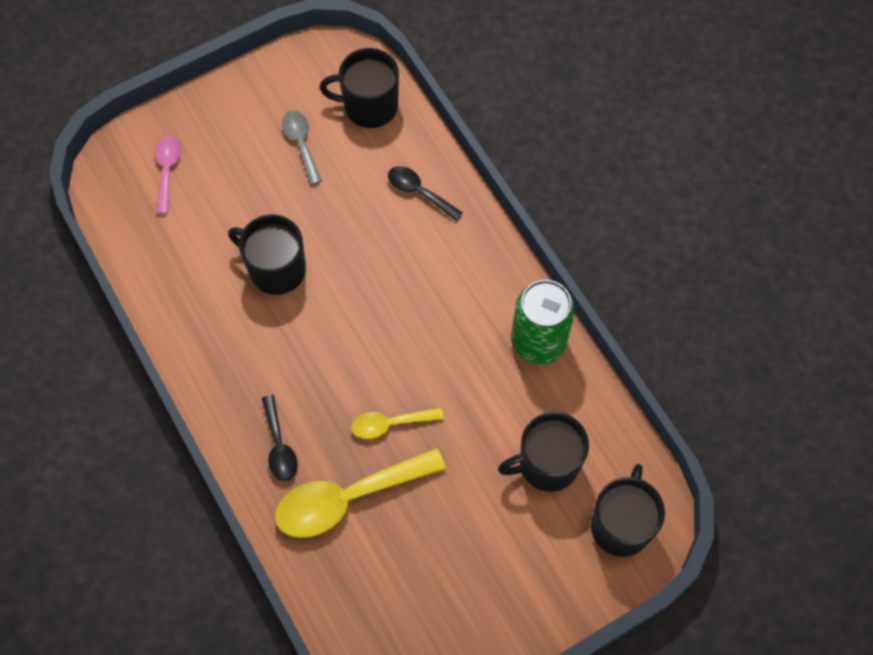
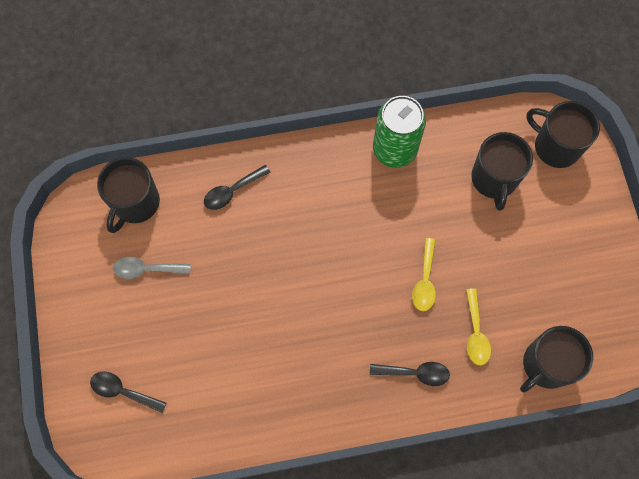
camera: 70 degrees left, 5 degrees up
pink spoon [155,135,181,214] -> black spoon [90,372,167,413]
black mug [228,214,306,295] -> black mug moved to [520,326,593,393]
yellow spoon [275,448,446,538] -> yellow spoon [466,288,491,365], size x0.53

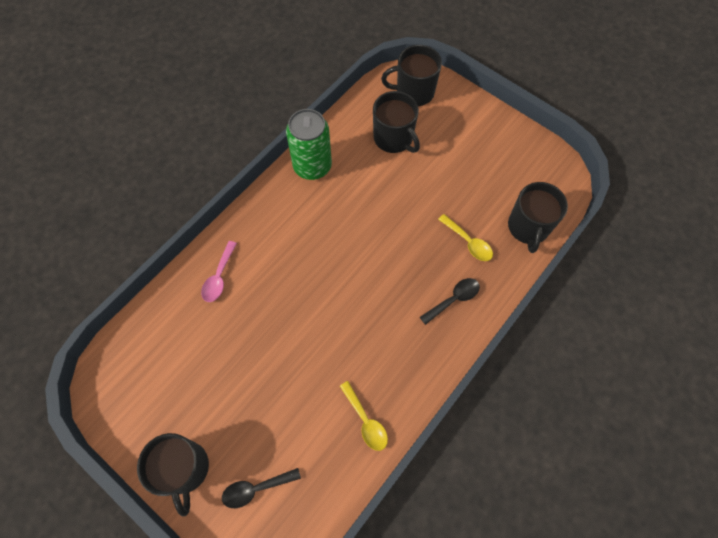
camera: 40 degrees left, 5 degrees down
black mug [97,157,160,233] -> black mug moved to [137,433,209,517]
grey spoon [113,257,191,279] -> none
black spoon [204,165,271,210] -> pink spoon [201,241,237,302]
yellow spoon [412,238,436,311] -> yellow spoon moved to [340,381,388,451]

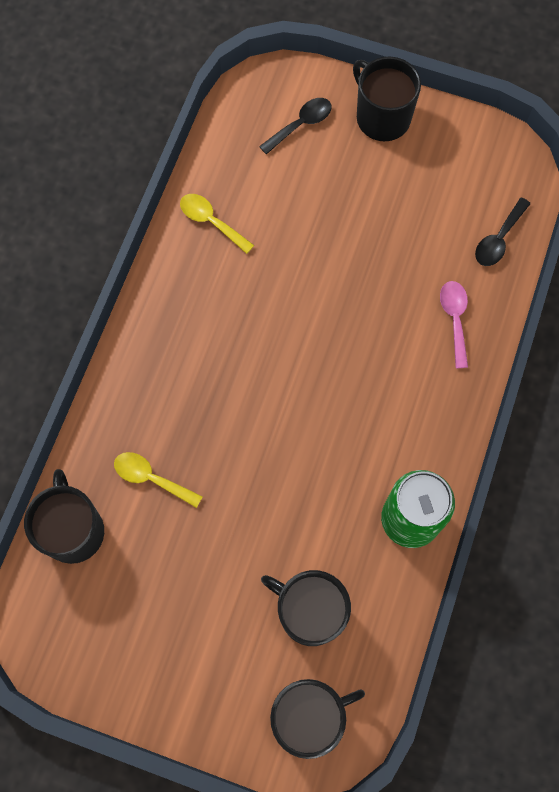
camera: 160 degrees right, 5 degrees up
black spoon [420,278,480,325] -> black spoon moved to [475,198,531,266]

